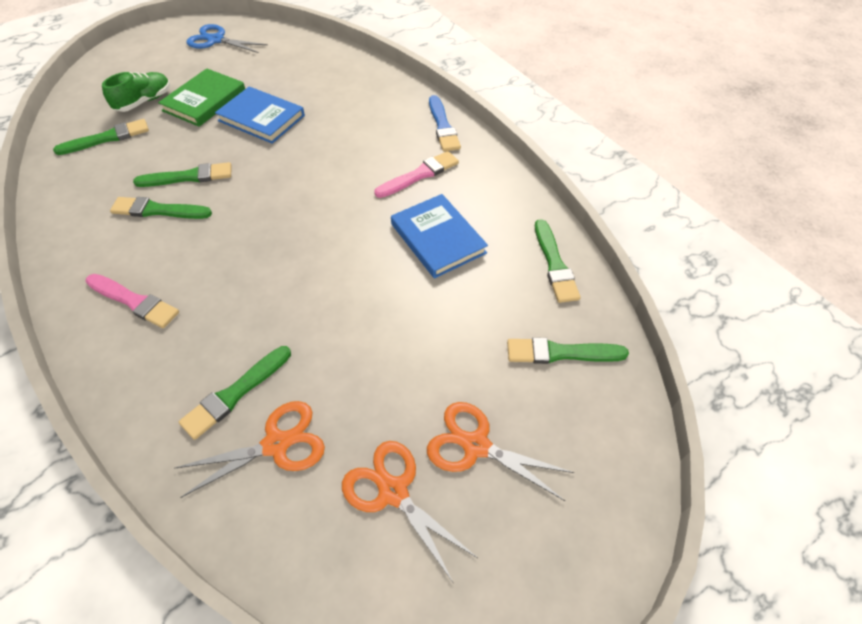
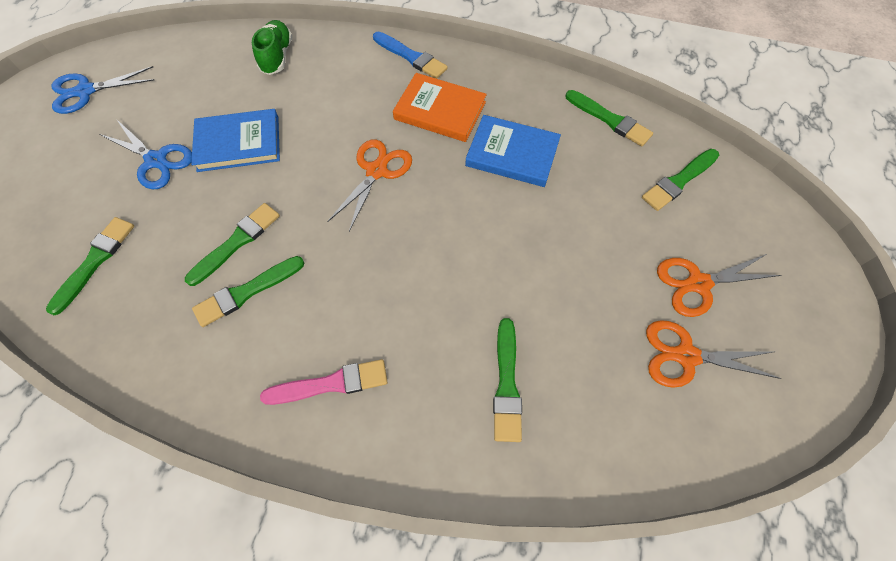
camera: 40 degrees left, 10 degrees up
green shoe [102,72,170,112] -> green shoe moved to [252,20,292,75]
green book [158,68,245,127] -> blue scissors [99,120,192,189]
orange scissors [174,401,325,498] -> orange scissors moved to [327,139,412,232]
pink brush [374,151,459,198] -> orange book [393,73,487,142]

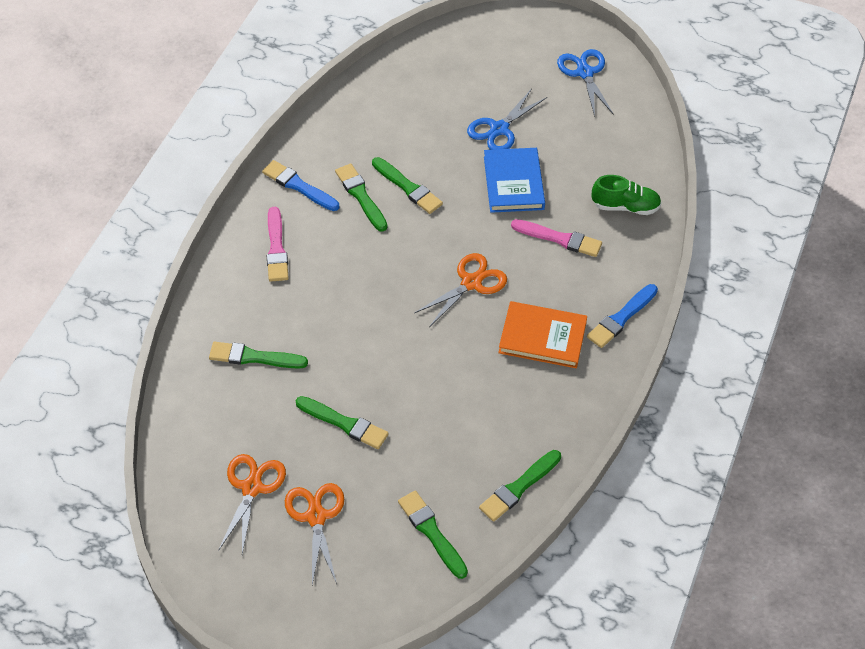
camera: 95 degrees right, 10 degrees down
green brush [46,217,134,315] -> green brush moved to [296,396,389,449]
orange scissors [327,139,412,232] -> orange scissors turned 75 degrees counterclockwise [414,253,507,327]
orange book [393,73,487,142] -> orange book turned 75 degrees clockwise [498,301,587,368]
blue book [465,115,561,187] -> none
none -> blue brush [262,160,339,211]
none -> pink brush [511,219,602,257]

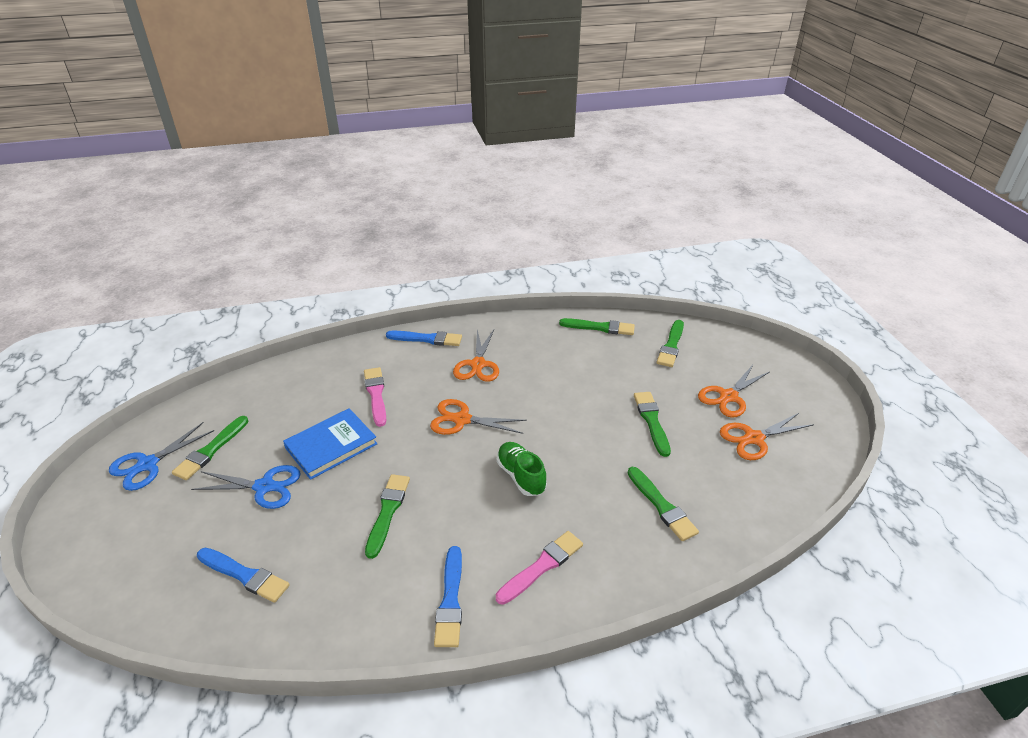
camera: 125 degrees left, 15 degrees down
green brush [335,164,388,232] -> green brush moved to [172,416,248,480]
orange book [498,301,587,368] -> orange scissors [453,330,499,382]
green shoe [592,175,661,215] -> green shoe moved to [497,442,547,496]
none -> blue brush [197,548,290,603]

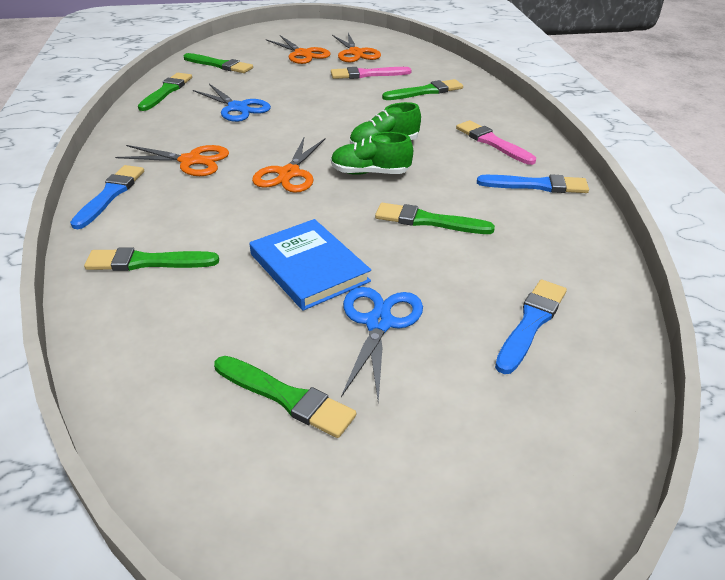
camera: 85 degrees left, 0 degrees up
blue scissors [109,422,214,491] -> blue scissors moved to [193,84,271,122]
pink brush [364,367,386,427] -> pink brush moved to [331,67,411,79]
green brush [634,392,671,457] -> green brush moved to [84,247,219,271]
none -> green shoe [331,132,413,175]

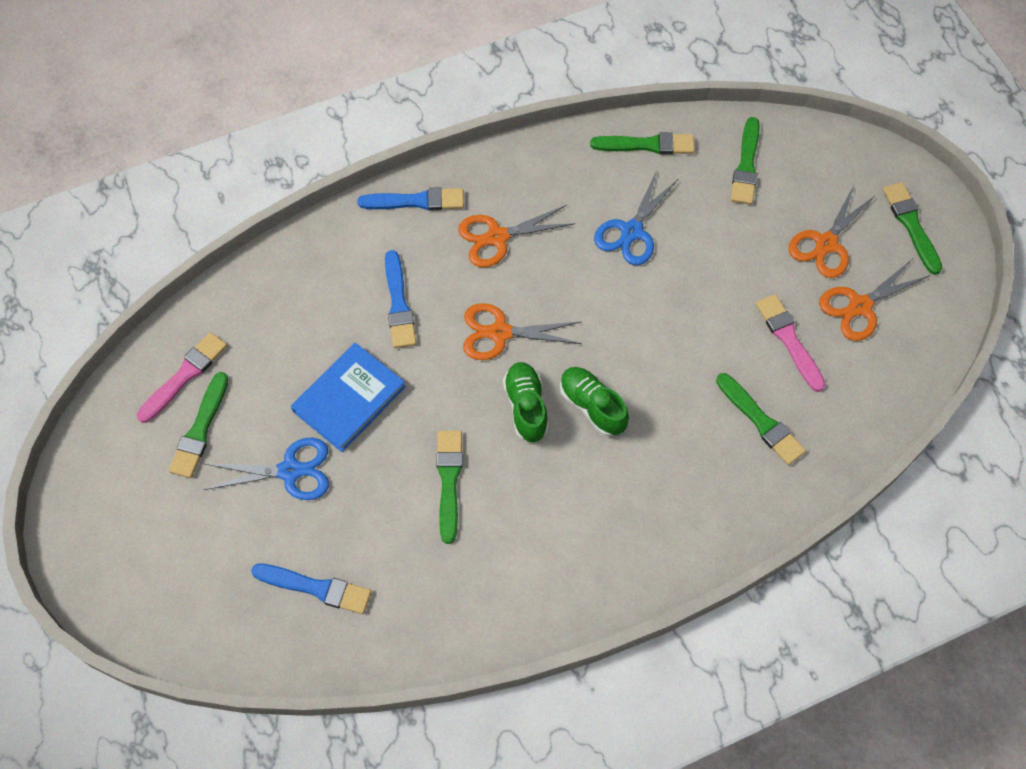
camera: 75 degrees right, 25 degrees up
green brush [84,247,219,271] -> green brush moved to [883,182,942,275]
orange scissors [115,145,229,176] -> orange scissors turned 75 degrees clockwise [458,205,575,267]
pink brush [456,120,536,165] -> pink brush moved to [137,332,227,423]
blue brush [477,174,589,193] -> blue brush moved to [385,250,416,348]

